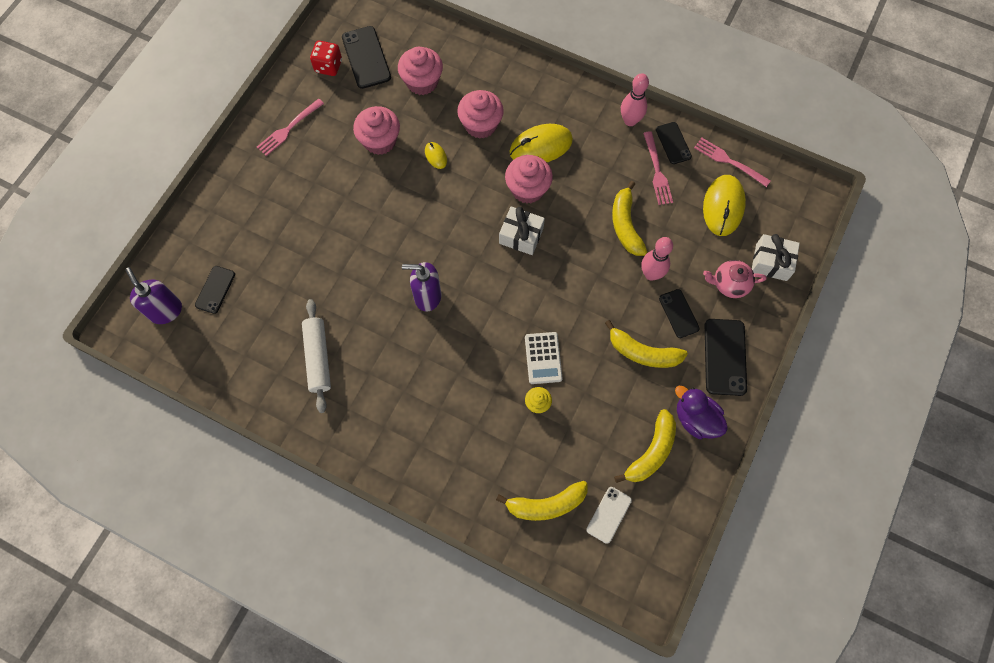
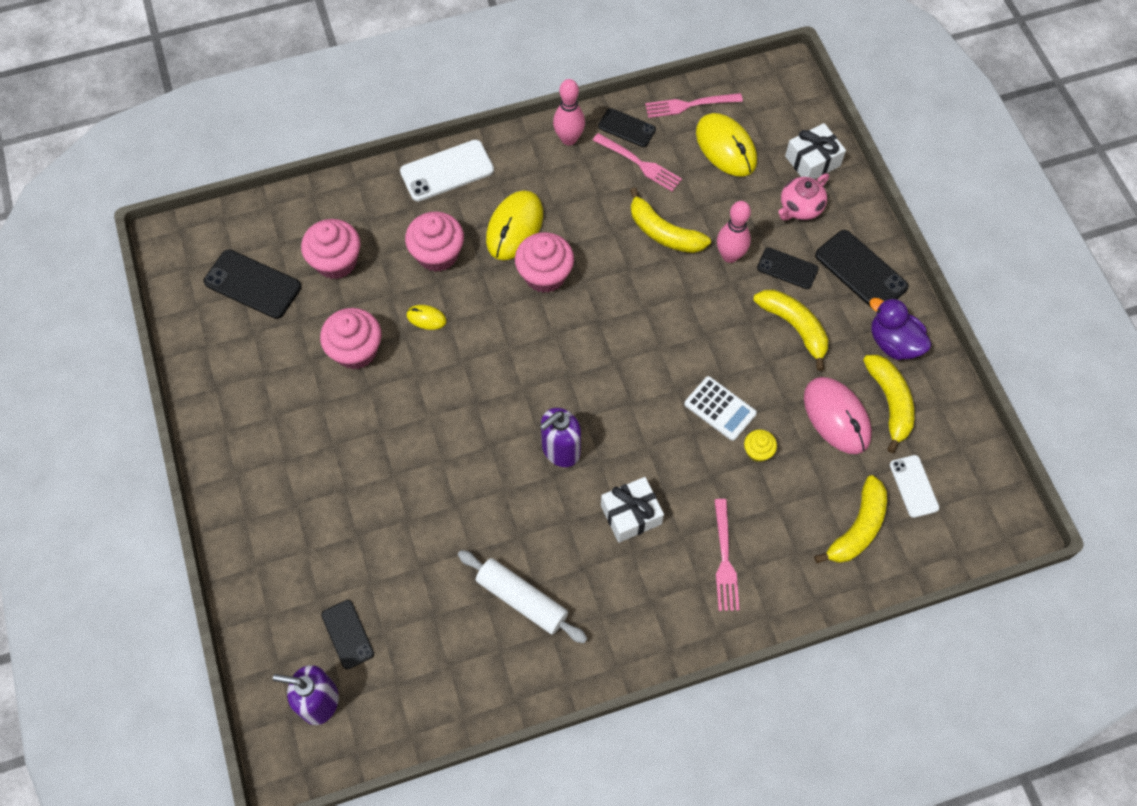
camera: 45 degrees left, 5 degrees down
pink fork [257,99,324,156] -> pink fork moved to [714,499,740,611]
red dice [310,41,342,76] -> none
white gift [499,206,545,255] -> white gift moved to [601,477,664,543]
yellow banana [605,320,688,368] -> yellow banana turned 105 degrees counterclockwise [753,289,828,371]
purple duck [675,386,728,439] -> purple duck turned 45 degrees clockwise [869,298,931,360]
none -> white phone [400,140,494,201]
none -> pink mouse [804,377,872,454]

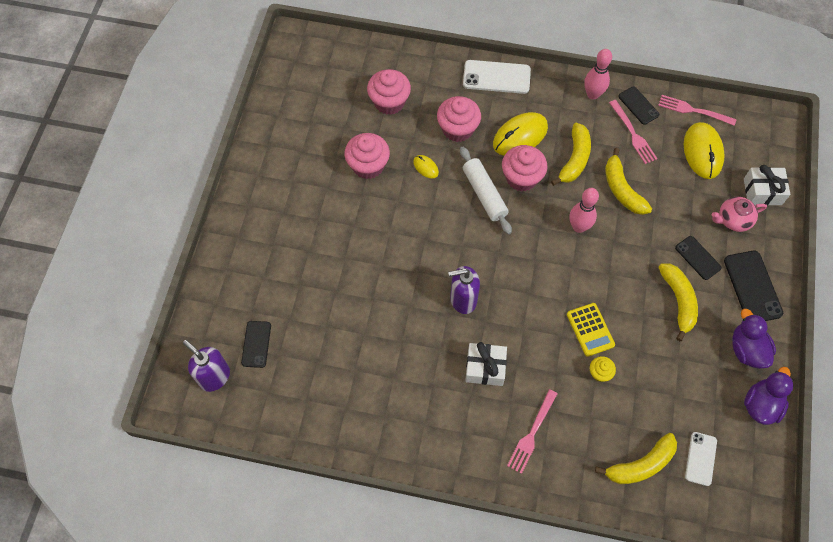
camera: 30 degrees right, 0 degrees up
black phone [204,249,301,319] -> none
white rolling pin [458,550,588,643] -> white rolling pin moved to [460,147,512,234]
white calculator [684,376,757,441] -> yellow calculator [567,303,615,357]
pink bowling pin [717,201,751,263] -> pink bowling pin moved to [569,188,599,233]
pink mouse [804,377,872,454] -> none
yellow banana [863,355,914,453] -> yellow banana moved to [551,123,591,186]
none -> purple duck [744,367,793,425]

